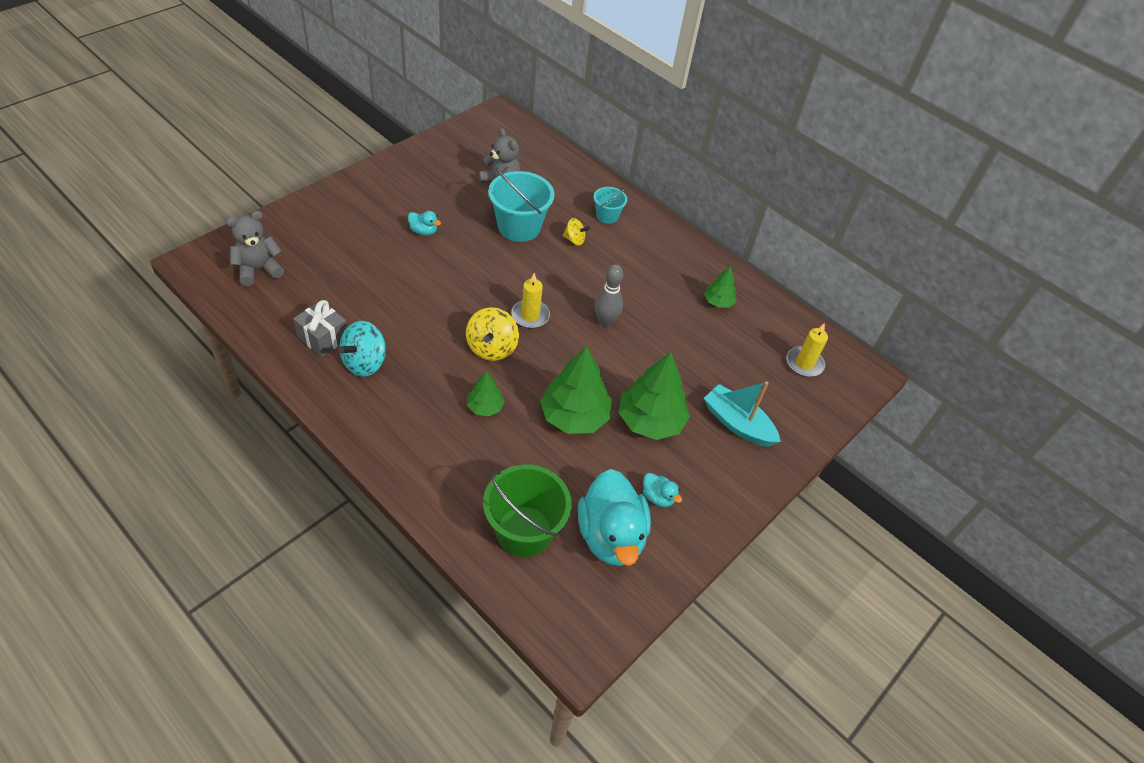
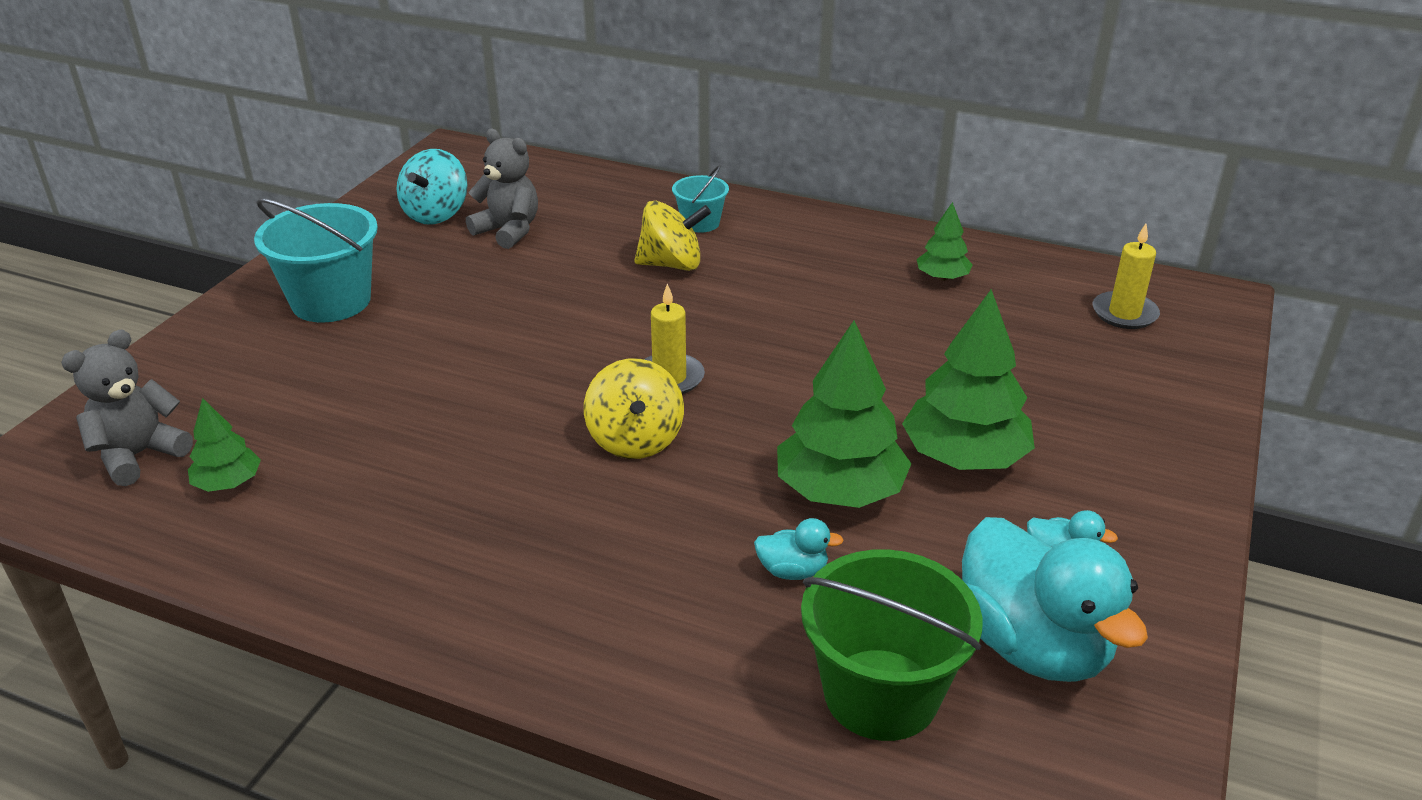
camera: 15 degrees left, 15 degrees down
grey gift [293,300,347,357] -> none
turquoise spinning top [339,321,386,377] -> turquoise spinning top moved to [397,149,468,225]
turquoise duck [408,211,441,236] -> turquoise duck moved to [754,518,844,580]
green tree [467,371,505,416] -> green tree moved to [188,398,261,492]
turquoise bucket [488,168,554,242] -> turquoise bucket moved to [254,198,378,323]
yellow spinning top [563,218,590,246] -> yellow spinning top [634,201,711,271], size x1.70
grey bowling pin [594,264,624,327] -> none
turquoise boat [704,381,781,447] -> none

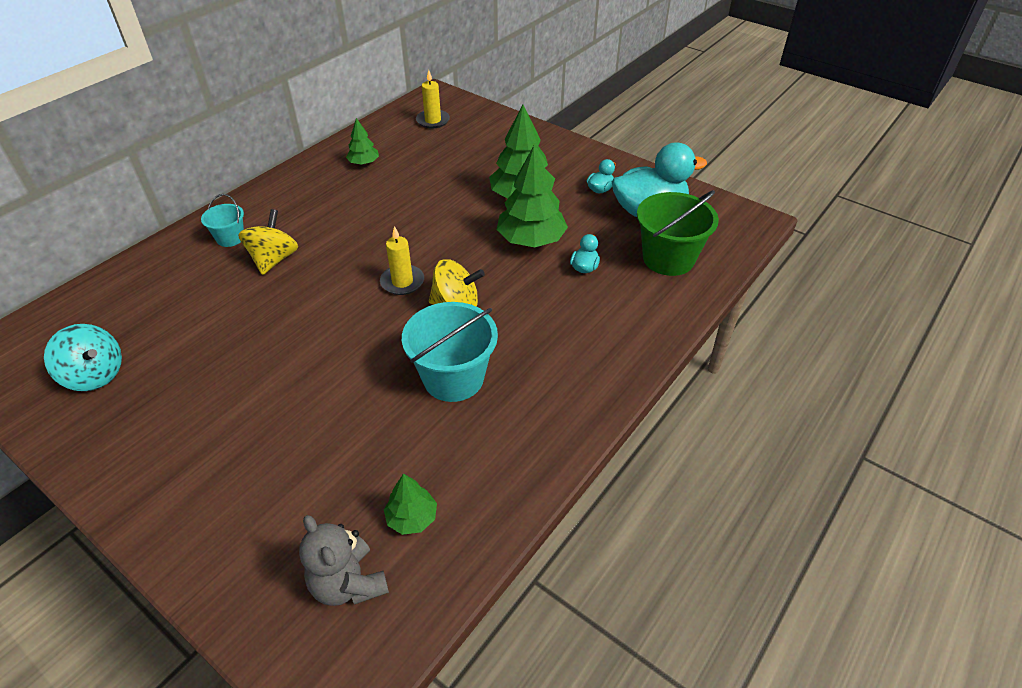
camera: 75 degrees left, 10 degrees up
turquoise bucket [254,198,378,323] -> turquoise bucket moved to [402,302,498,402]
grey teddy bear [466,129,538,249] -> none

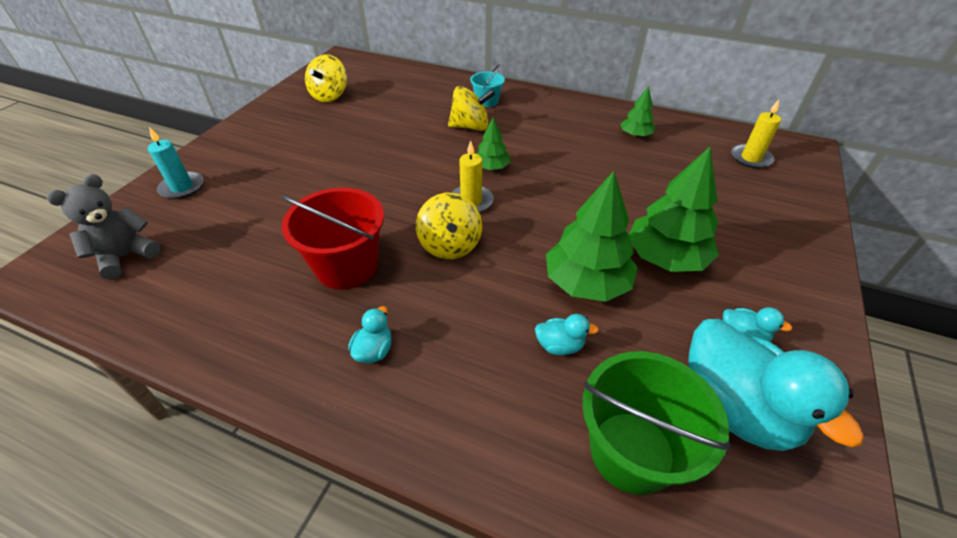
camera: 75 degrees right, 0 degrees up
turquoise spinning top [44,324,122,391] -> yellow spinning top [305,54,347,102]
green tree [384,474,437,535] -> green tree moved to [477,118,510,170]
turquoise bucket [402,302,498,402] -> red bucket [281,188,384,289]
none -> turquoise candle [148,127,204,199]
none -> turquoise duck [348,306,392,363]

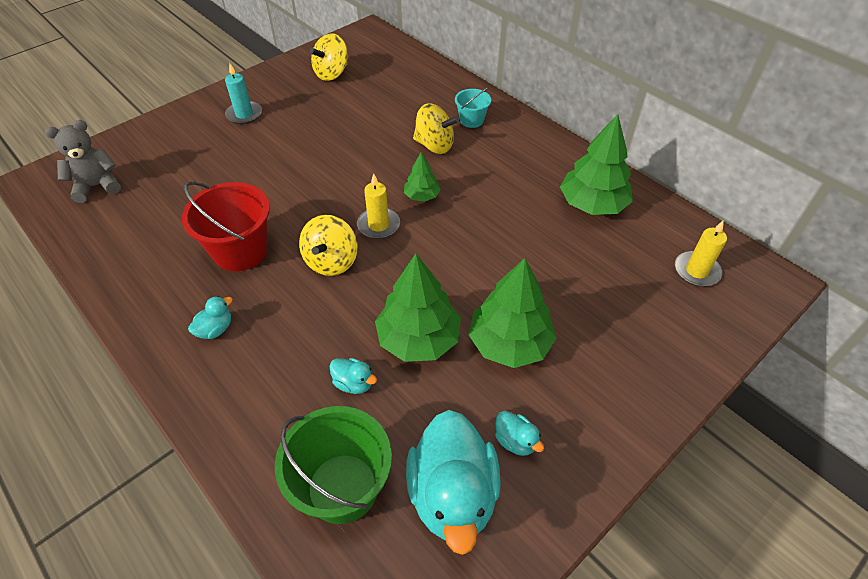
camera: 25 degrees right, 5 degrees up
turquoise candle [148,127,204,199] -> turquoise candle moved to [225,63,262,124]
green tree [621,86,655,137] -> green tree [560,114,633,215], size x1.90

